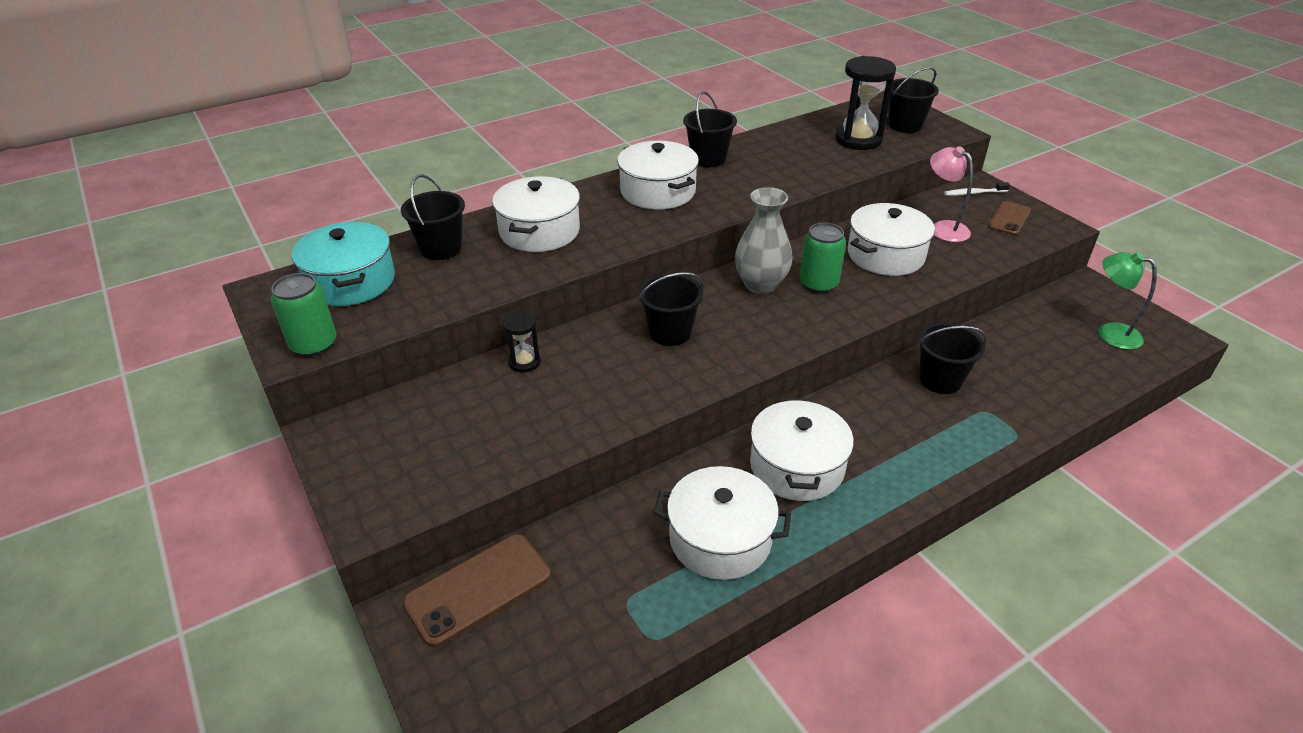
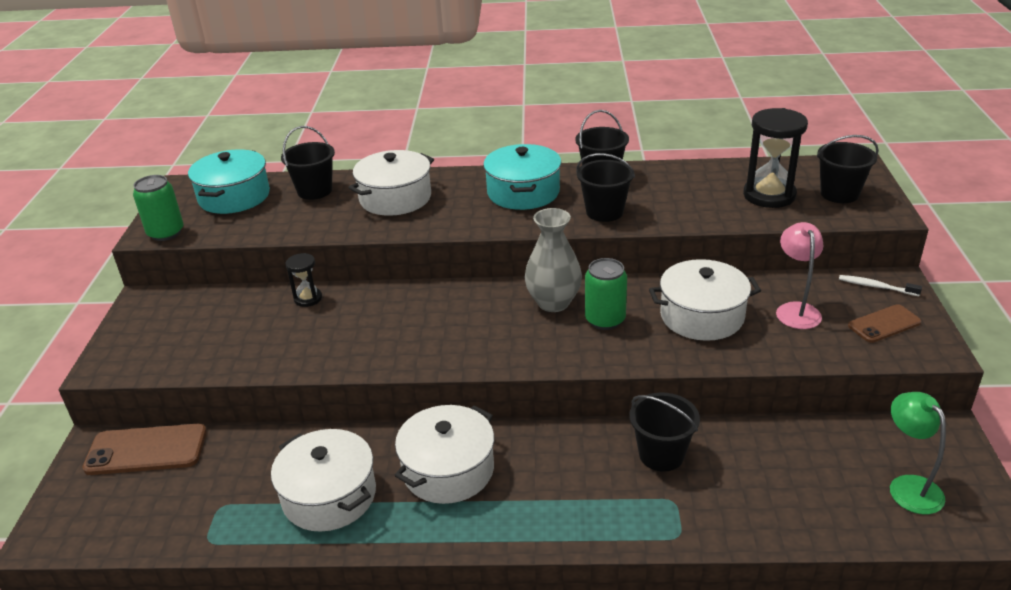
camera: 35 degrees right, 5 degrees down
white pot [617,141,699,210] -> turquoise pot [483,144,561,210]
black bucket [638,272,703,346] -> black bucket moved to [576,153,635,222]

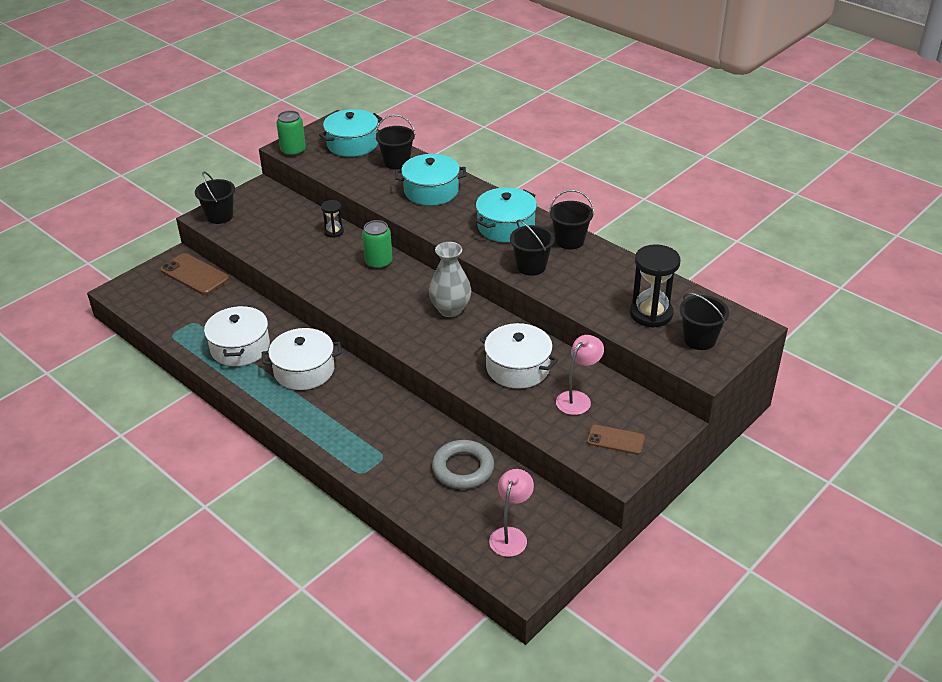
camera: 40 degrees right, 5 degrees up
white pot [348,150,434,216] -> turquoise pot [395,154,466,206]
green can [585,258,627,330] -> green can moved to [362,220,393,269]
black bucket [630,393,700,472] -> black bucket moved to [195,172,235,224]
white toothbrush [839,275,922,296] -> none
green lamp [890,392,946,514] -> pink lamp [489,469,534,557]
none -> grey ring [432,440,494,489]

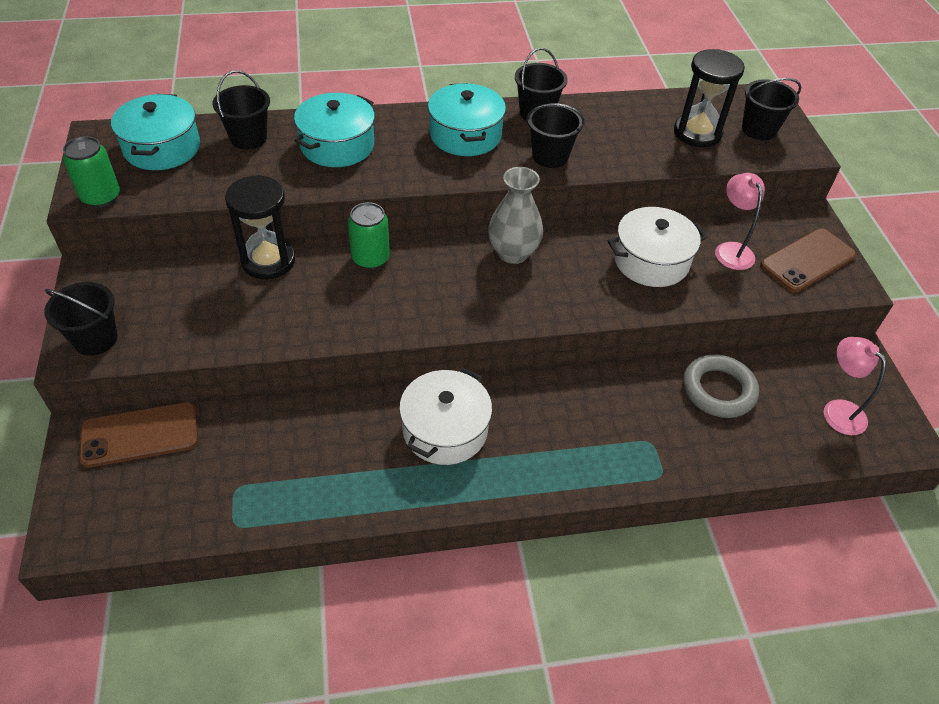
camera: 55 degrees left, 10 degrees up
white pot [204,305,270,366] -> none
black hourglass [321,200,344,238] -> black hourglass [225,175,295,280], size x1.89
brown phone [587,425,645,455] -> brown phone [760,229,856,292], size x1.59

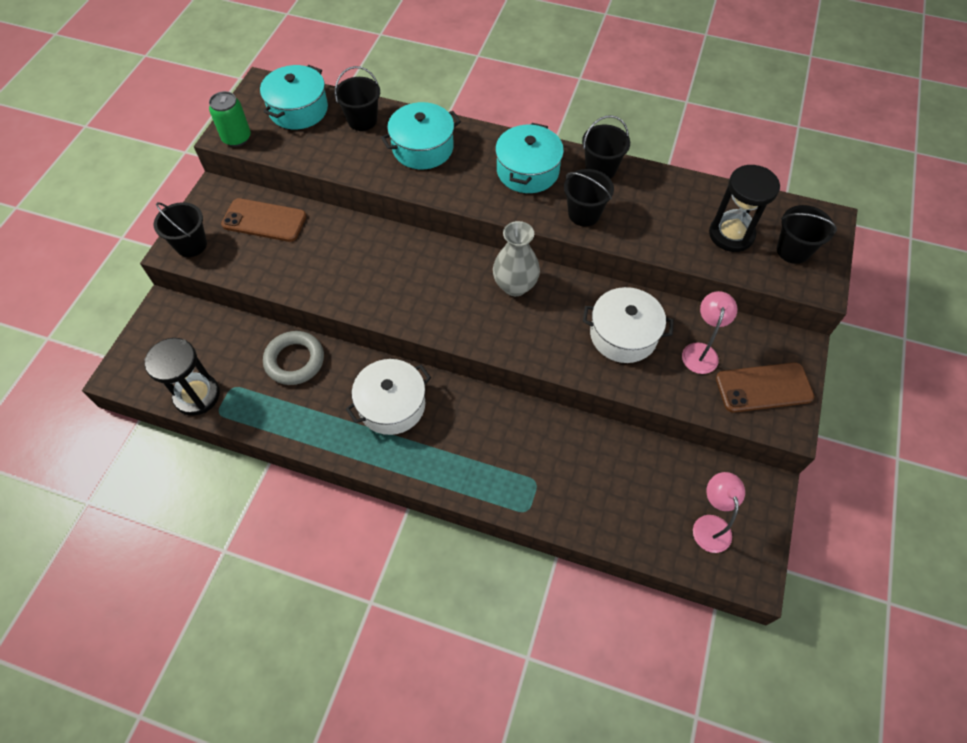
camera: 30 degrees right, 10 degrees up
brown phone [79,402,198,468] -> brown phone moved to [221,198,306,242]
black hourglass [225,175,295,280] -> black hourglass moved to [144,338,220,416]
green can [348,202,390,269] -> none
grey ring [683,354,759,418] -> grey ring moved to [263,331,324,385]

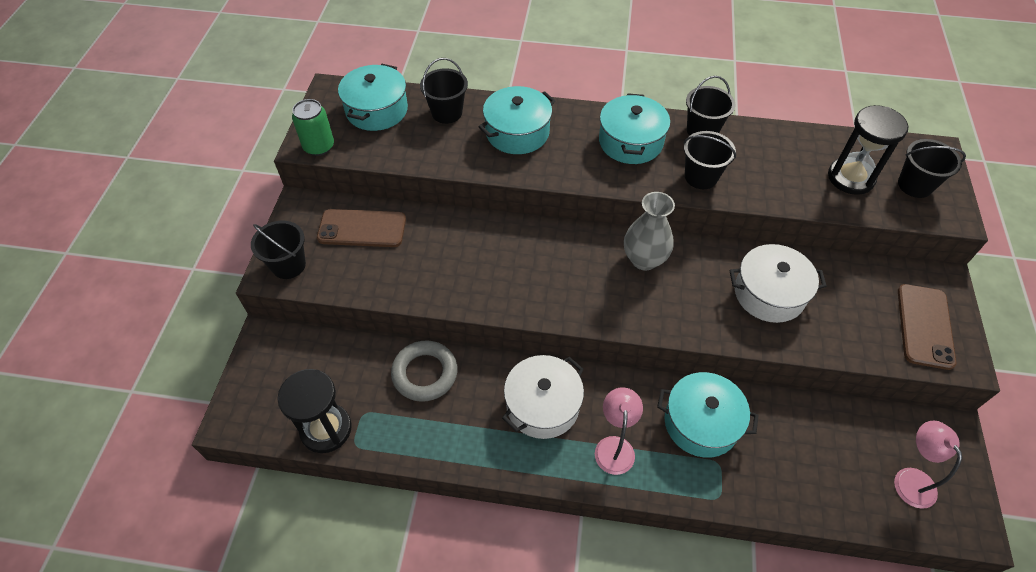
camera: 10 degrees left, 5 degrees down
pink lamp [682,291,737,374] -> pink lamp moved to [595,387,643,475]
brown phone [716,362,814,413] -> brown phone turned 60 degrees counterclockwise [898,284,957,370]
none -> turquoise pot [657,372,759,457]

